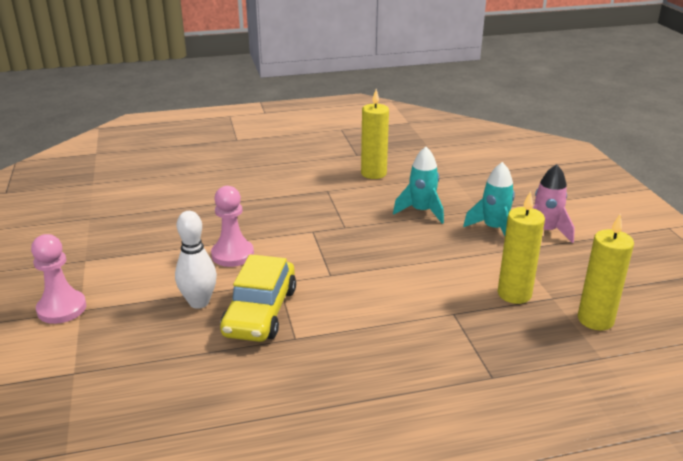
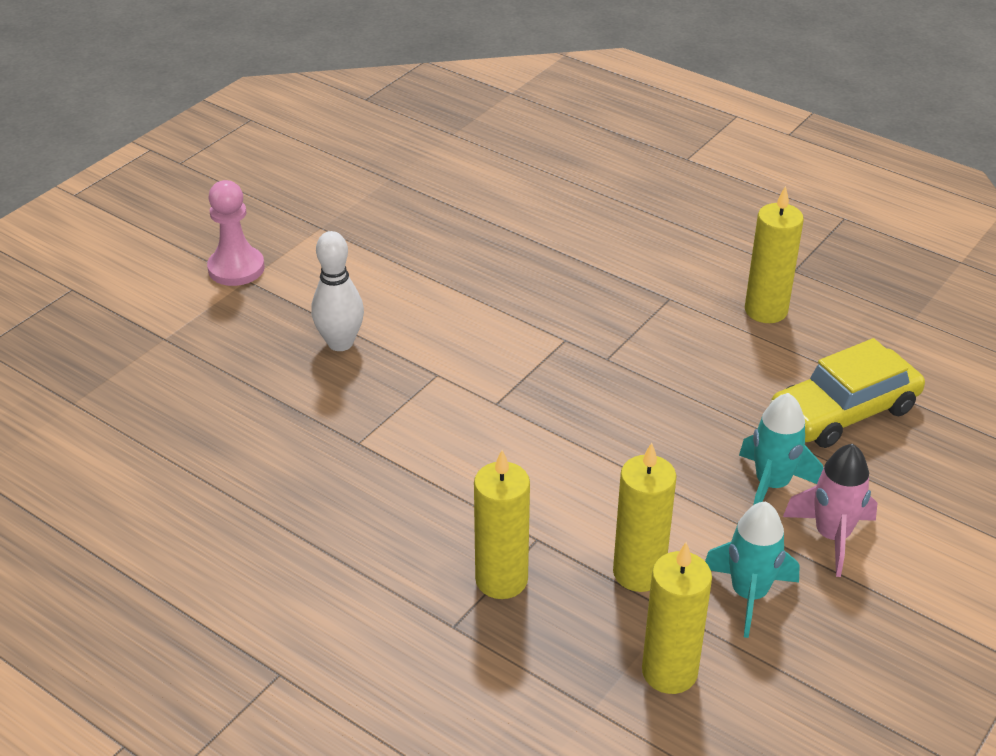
camera: 50 degrees right, 10 degrees up
pink pawn [211,186,254,267] -> none
yellow car [220,254,296,342] -> yellow car moved to [770,338,925,448]
turquoise rocket [393,147,444,224] -> turquoise rocket moved to [705,502,800,638]
none -> yellow candle [474,450,530,599]

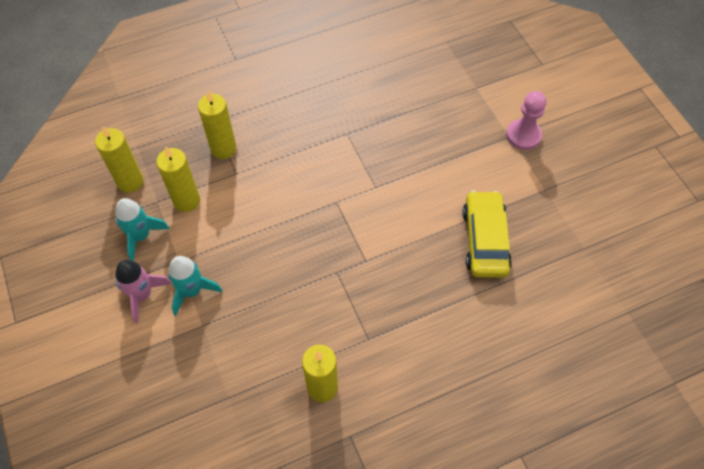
camera: 120 degrees right, 20 degrees up
white bowling pin [311,231,364,351] -> none
yellow car [770,338,925,448] -> yellow car moved to [462,191,512,278]

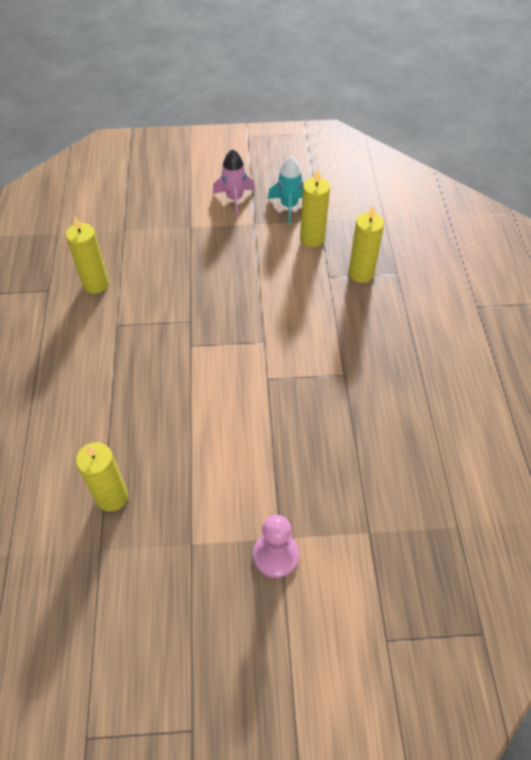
camera: 110 degrees right, 5 degrees down
yellow candle [95,126,144,193] -> yellow candle moved to [76,442,128,512]
turquoise rocket [168,256,222,316] -> none
yellow car [462,191,512,278] -> none

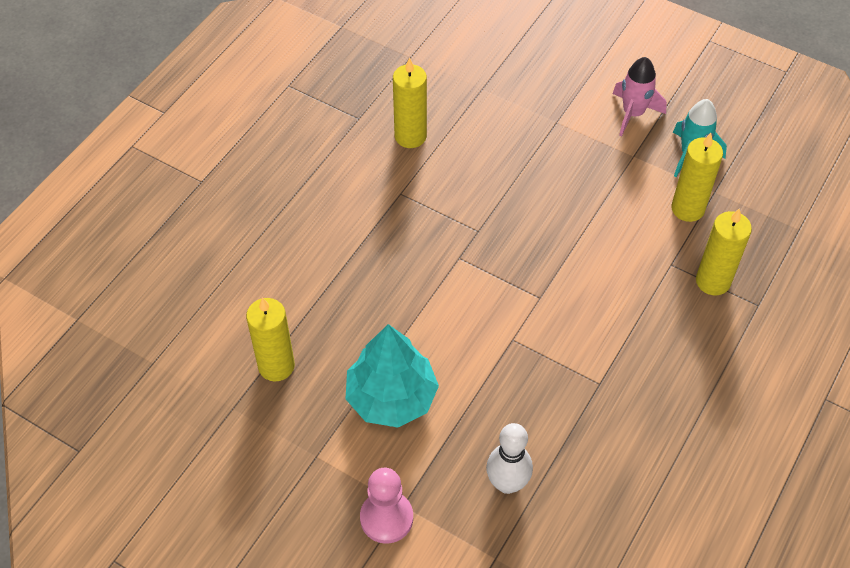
camera: 35 degrees right, 0 degrees up
none -> turquoise tree [346,324,439,428]
none -> white bowling pin [486,423,533,494]

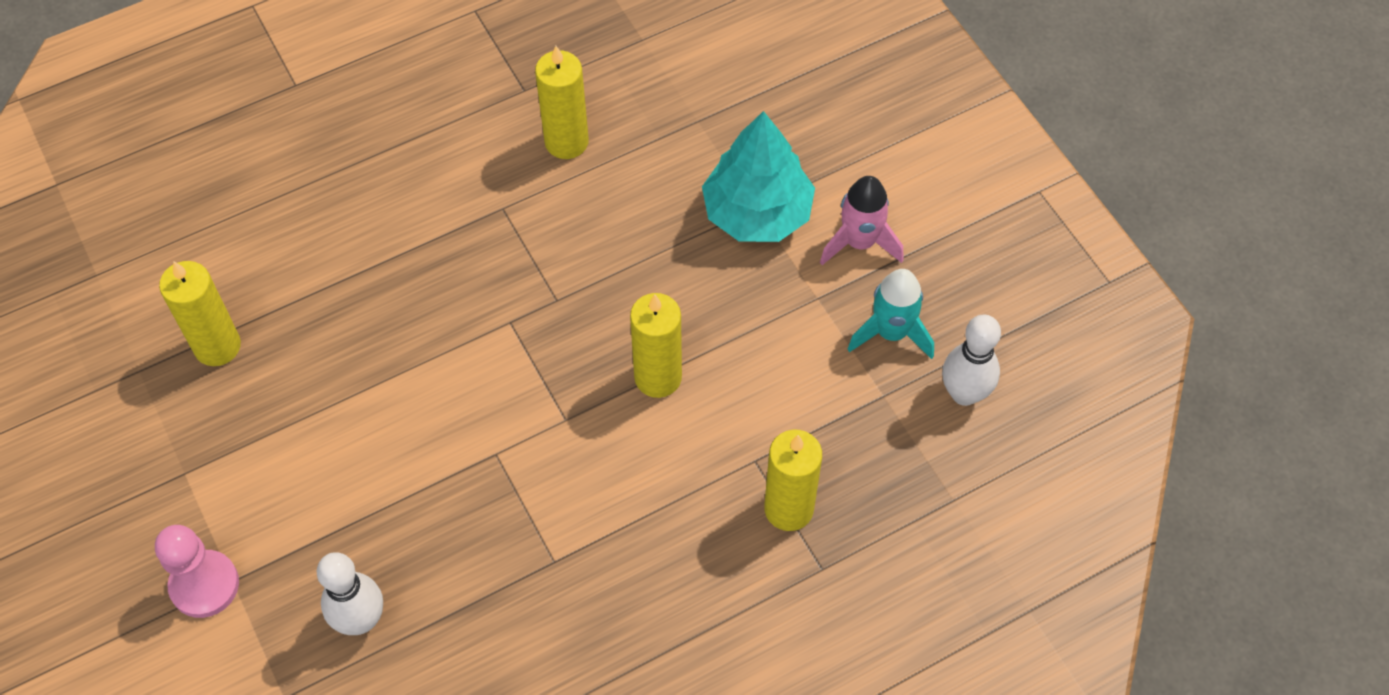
camera: 30 degrees right, 5 degrees up
turquoise tree [346,324,439,428] -> turquoise tree moved to [702,111,815,242]
yellow candle [671,133,723,222] -> yellow candle moved to [630,293,682,398]
none -> white bowling pin [942,315,1001,406]

